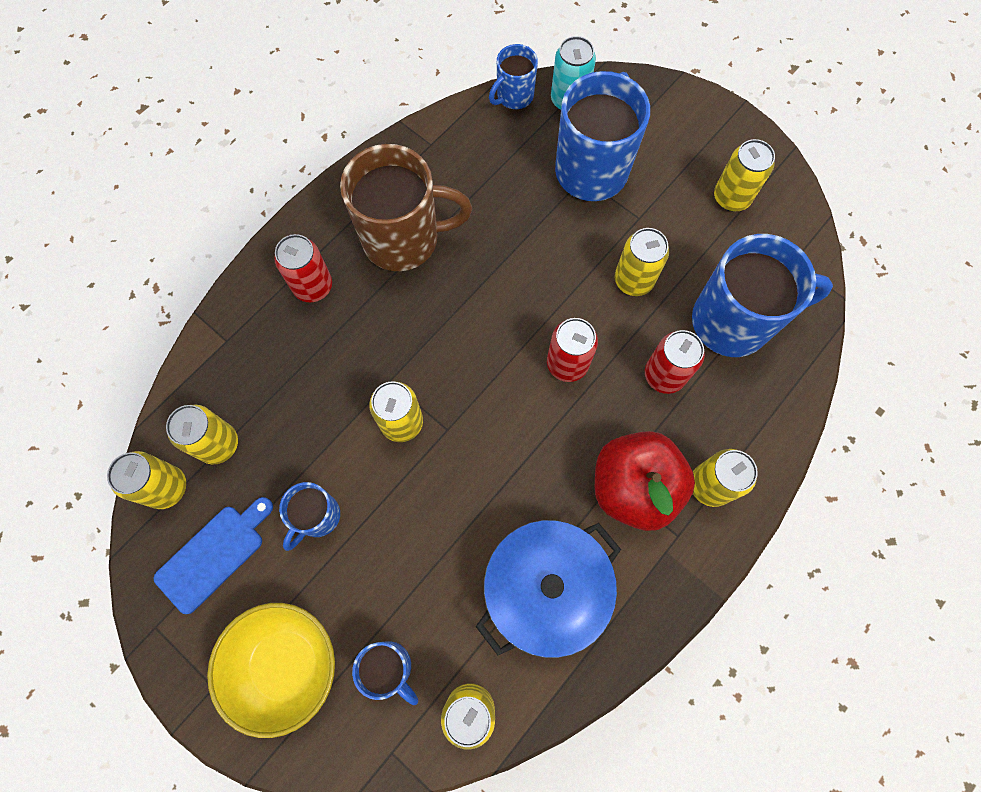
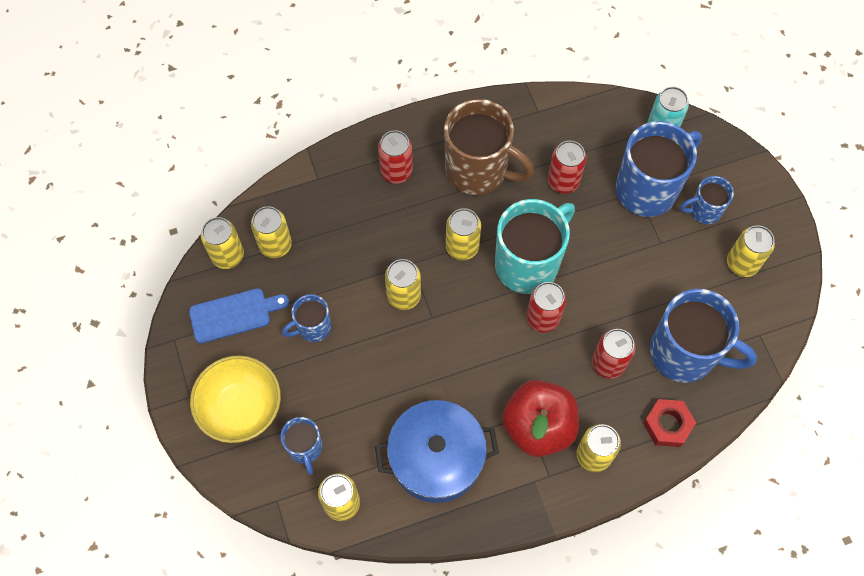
camera: 30 degrees right, 5 degrees down
blue mug [489,44,538,109] -> blue mug moved to [680,176,734,224]
yellow can [615,228,669,296] -> yellow can moved to [446,208,481,260]
none -> turquoise mug [495,199,575,294]
none -> red can [548,141,587,194]
none -> red nut [643,399,696,447]

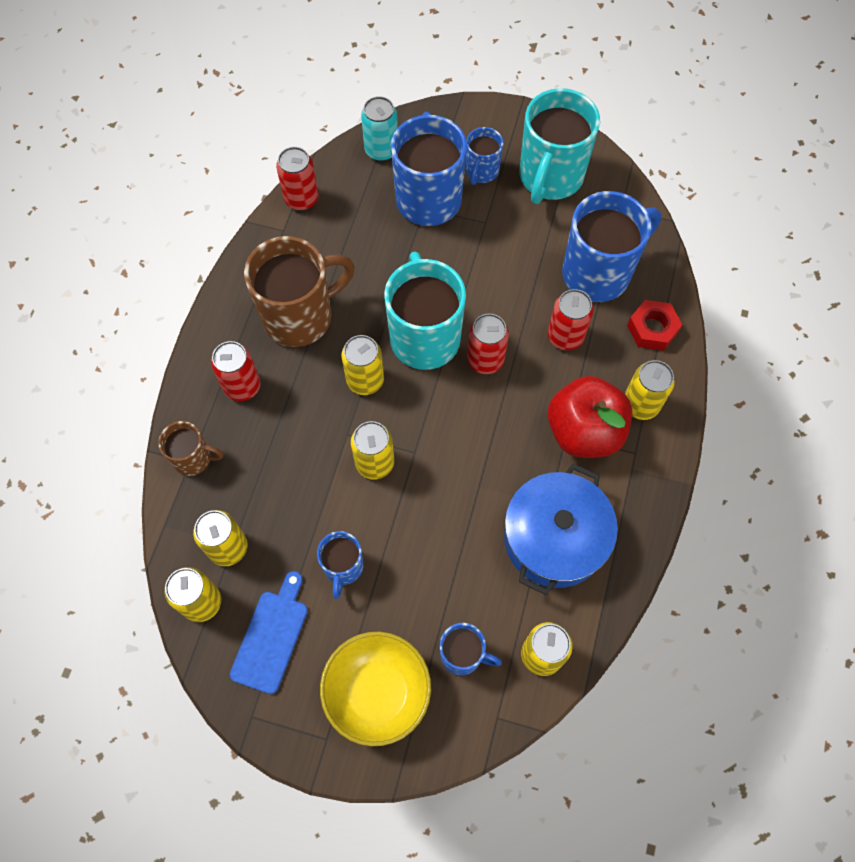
camera: 55 degrees left, 0 degrees up
red can [548,141,587,194] -> red can moved to [276,147,319,211]
yellow can [727,225,775,277] -> turquoise mug [519,88,600,204]
none -> brown mug [158,421,223,476]

